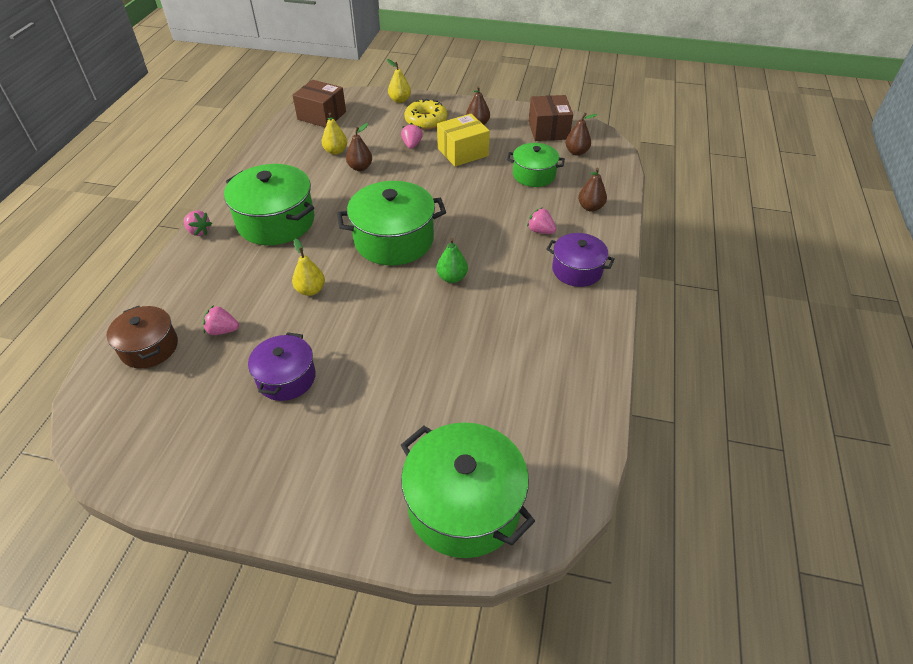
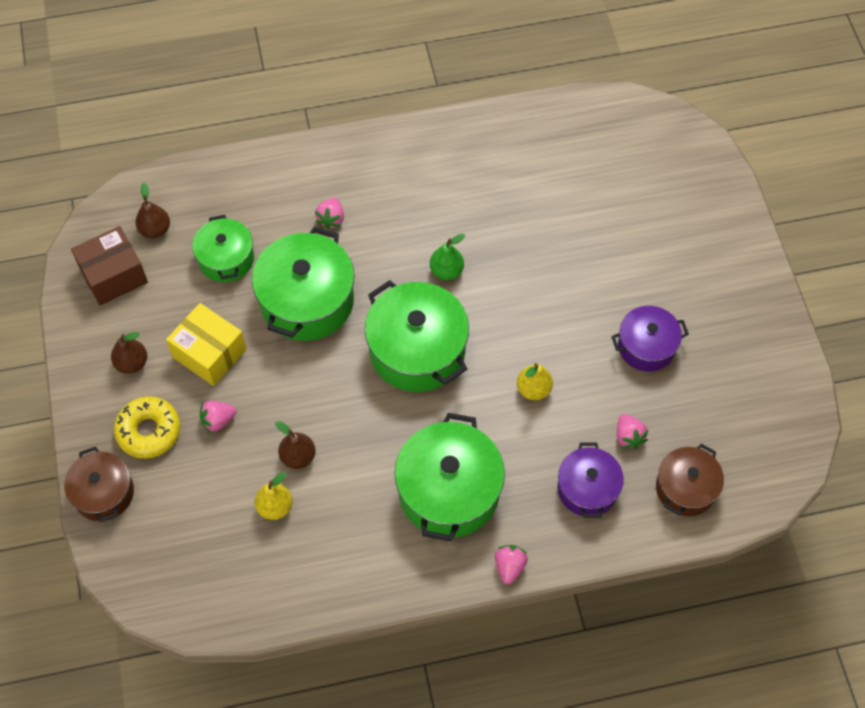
camera: 115 degrees left, 15 degrees up
brown box [292,80,346,128] -> none
yellow pear [387,59,411,103] -> brown pot [64,446,134,522]
green pot [401,423,535,558] -> green pot moved to [252,227,355,341]
purple pot [546,233,615,287] -> purple pot moved to [557,442,624,518]
brown pear [578,168,607,212] -> none

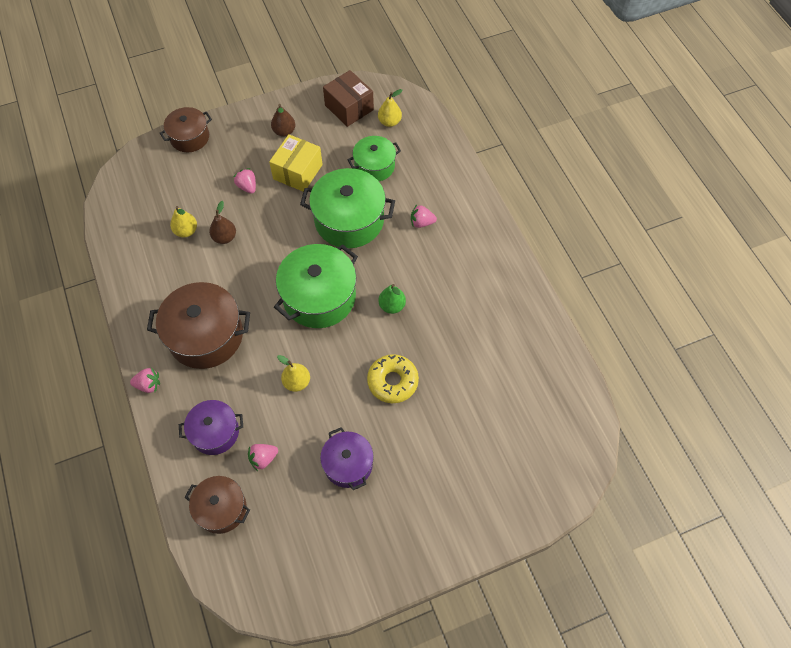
camera: 80 degrees right, 0 degrees up
yellow donut [114,396,180,459] -> yellow donut moved to [367,354,419,403]
brown pear [135,183,170,238] -> yellow pear [378,89,402,127]
green pot [395,413,505,541] -> brown pot [147,282,250,369]

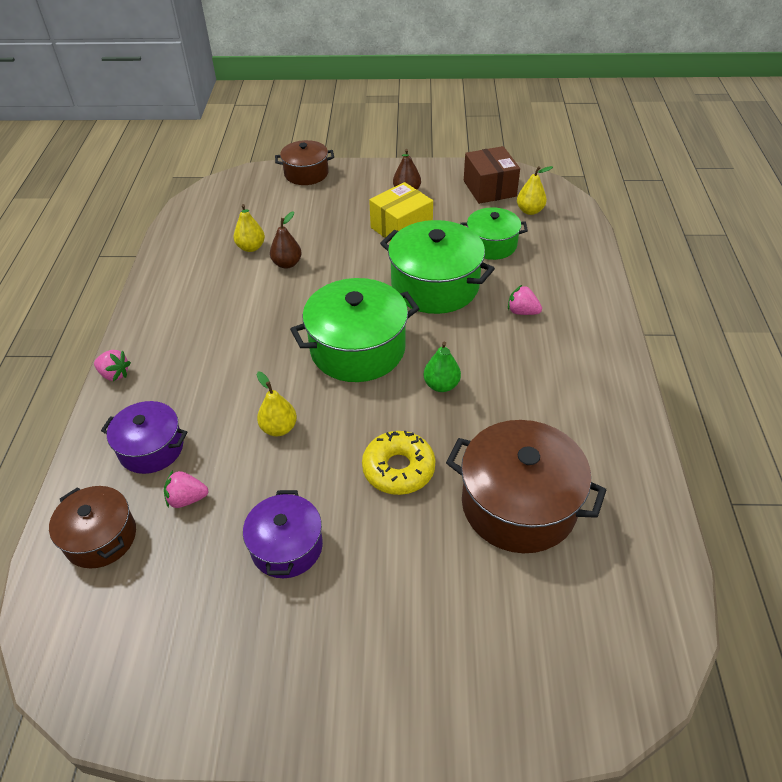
camera: 25 degrees right, 15 degrees down
brown pot [147,282,250,369] -> brown pot moved to [446,420,606,553]
pink strawberry [234,168,256,194] -> none

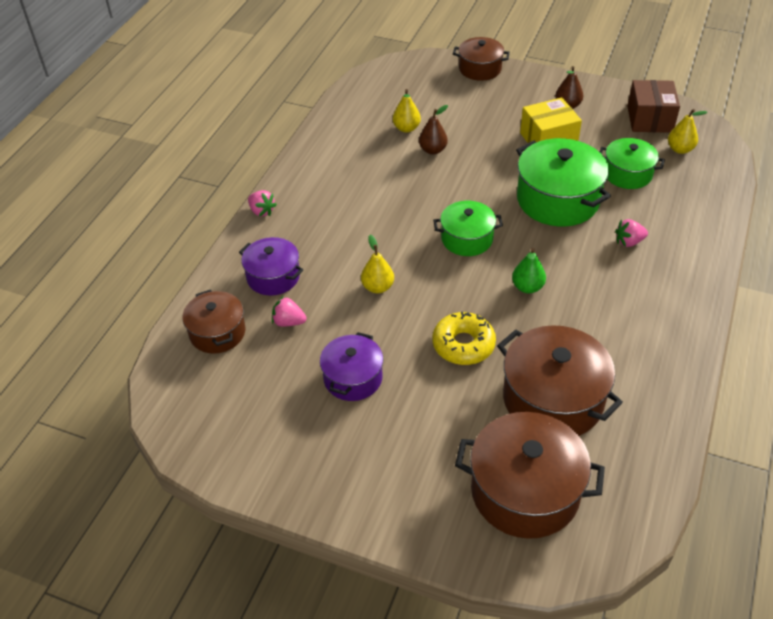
camera: 20 degrees right, 0 degrees up
green pot [290,278,419,382] -> green pot [433,201,503,256], size x0.60
pink strawberry [508,285,542,315] -> pink strawberry turned 60 degrees counterclockwise [615,219,648,247]
none -> brown pot [455,412,605,539]

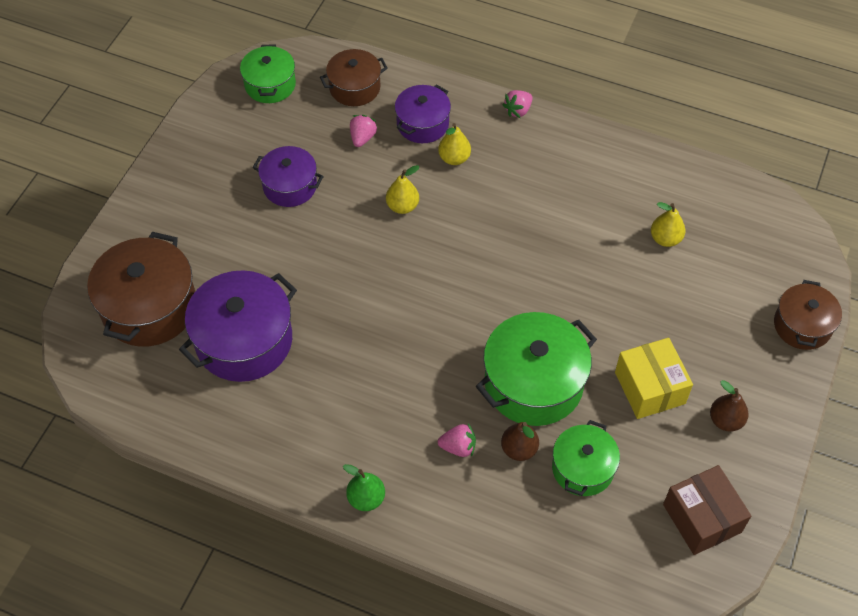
camera: 90 degrees right, 10 degrees up
brown pear [419,105,448,155] -> brown pear moved to [501,422,539,461]
yellow donut [432,312,496,365] -> none
green pot [433,201,503,256] -> green pot moved to [240,44,296,103]
brown pot [497,325,623,436] -> purple pot [179,270,297,382]
green pear [512,248,546,293] -> green pear moved to [343,464,385,511]
pink strawberry [615,219,648,247] -> pink strawberry turned 105 degrees clockwise [438,424,476,457]
brown box [627,80,680,133] -> brown box turned 60 degrees clockwise [663,465,751,555]
yellow pear [668,109,708,154] -> yellow pear moved to [438,123,471,165]

